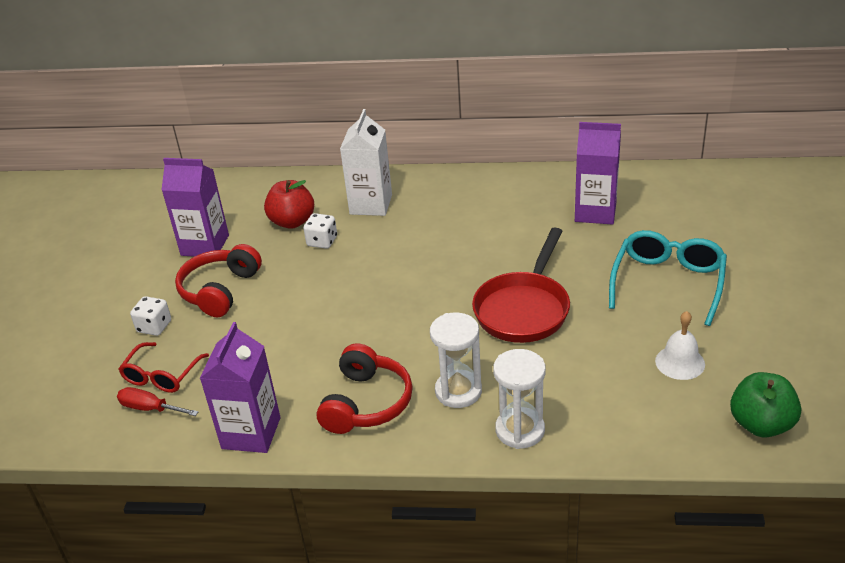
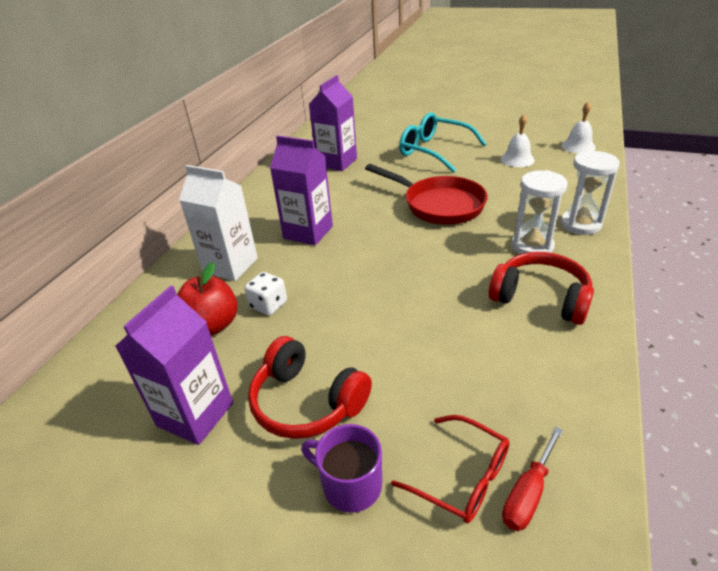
camera: 75 degrees left, 0 degrees up
white dice [130,296,171,336] -> purple mug [301,424,382,513]
purple carton [200,322,280,453] -> purple carton moved to [270,135,333,246]
green apple [730,372,801,437] -> white bell [562,102,596,154]

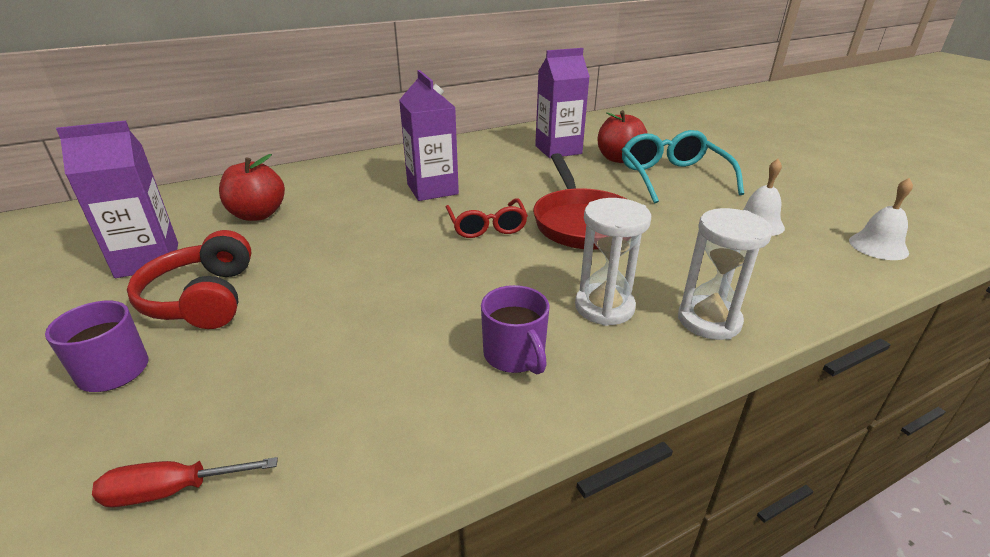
camera: 40 degrees right, 5 degrees down
white carton [179,165,258,281] -> none
white dice [244,272,287,315] -> none
red glasses [391,415,510,523] -> red glasses moved to [446,198,528,238]
red headphones [489,252,594,325] -> purple mug [481,285,550,374]
none -> red apple [597,110,648,163]

